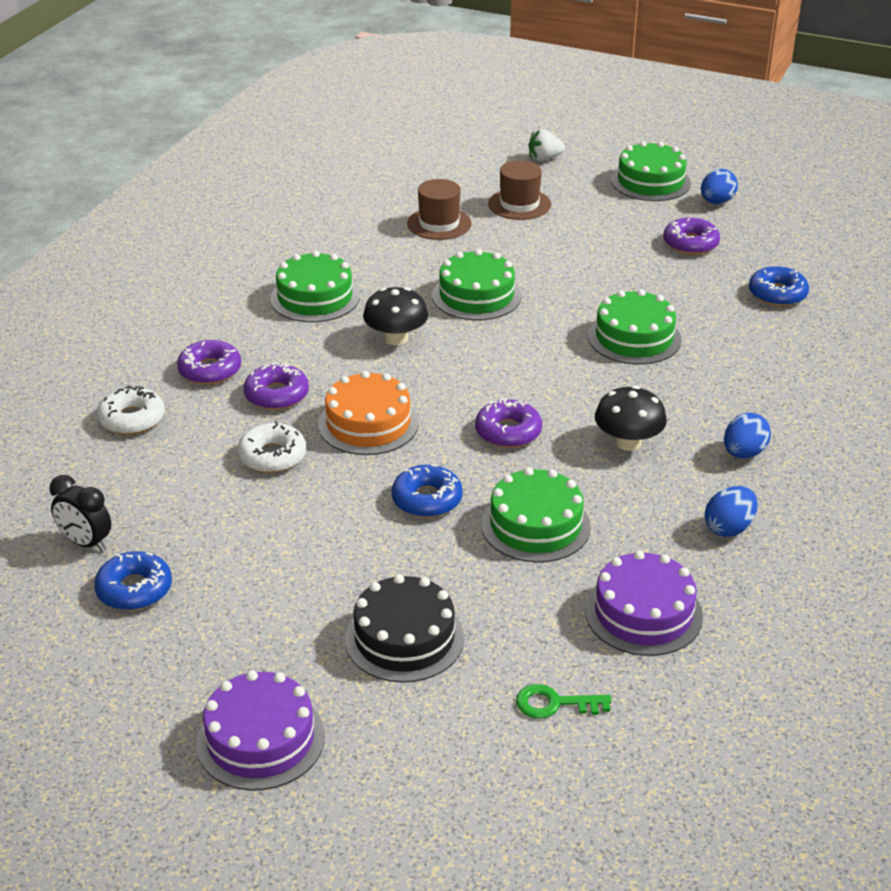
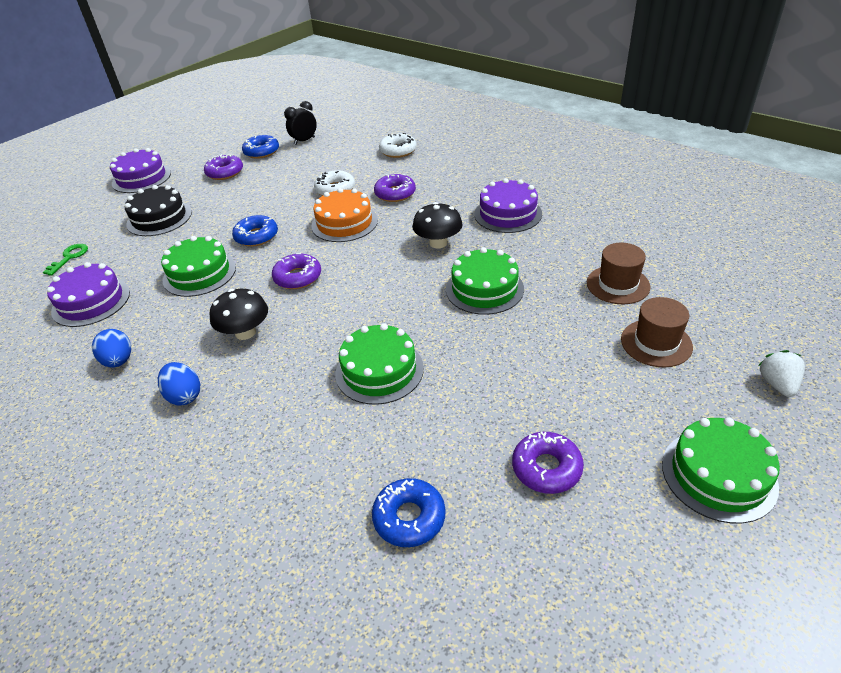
camera: 110 degrees right, 5 degrees up
purple donut [177,340,241,385] -> purple donut moved to [204,154,243,180]
green cake [270,251,360,322] -> purple cake [474,178,542,233]
blue egg [701,169,738,204] -> none

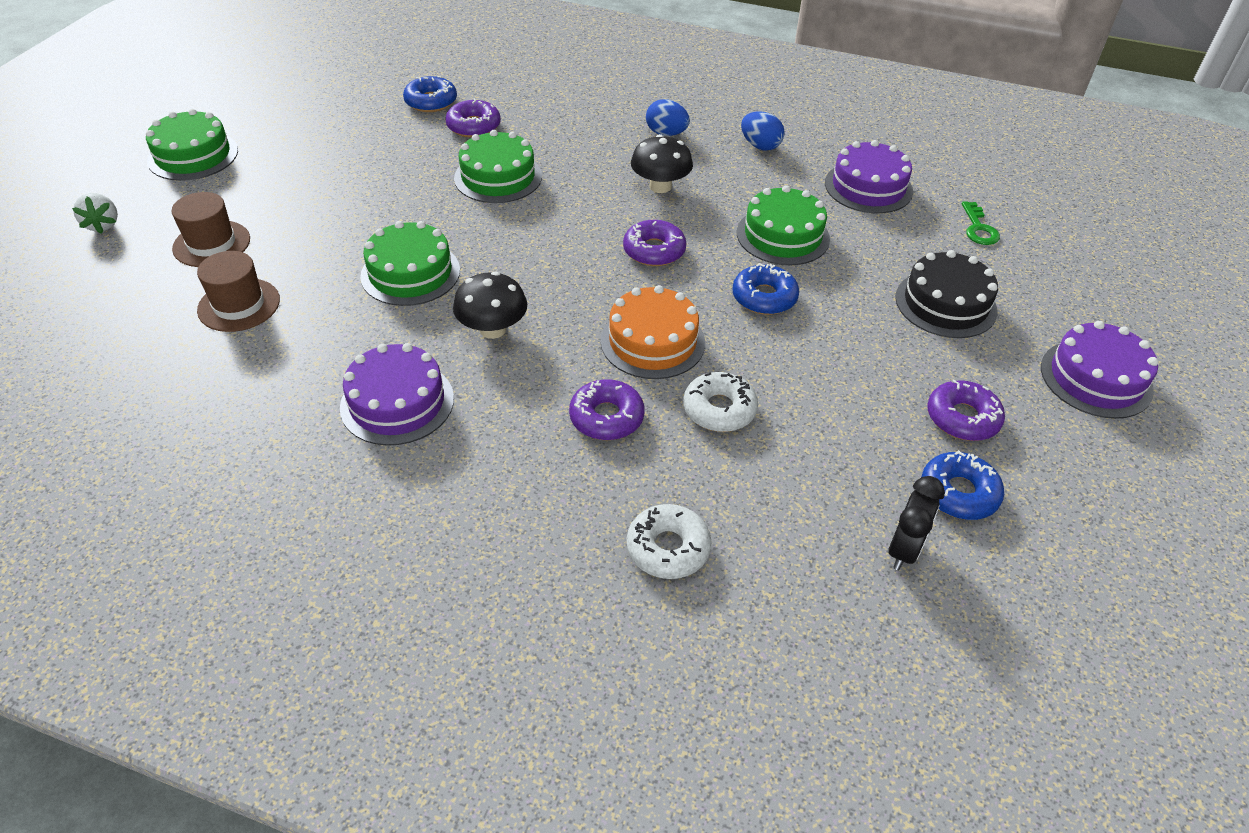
camera: 155 degrees right, 5 degrees up
purple donut [512,432,584,494] -> purple donut moved to [445,98,501,138]

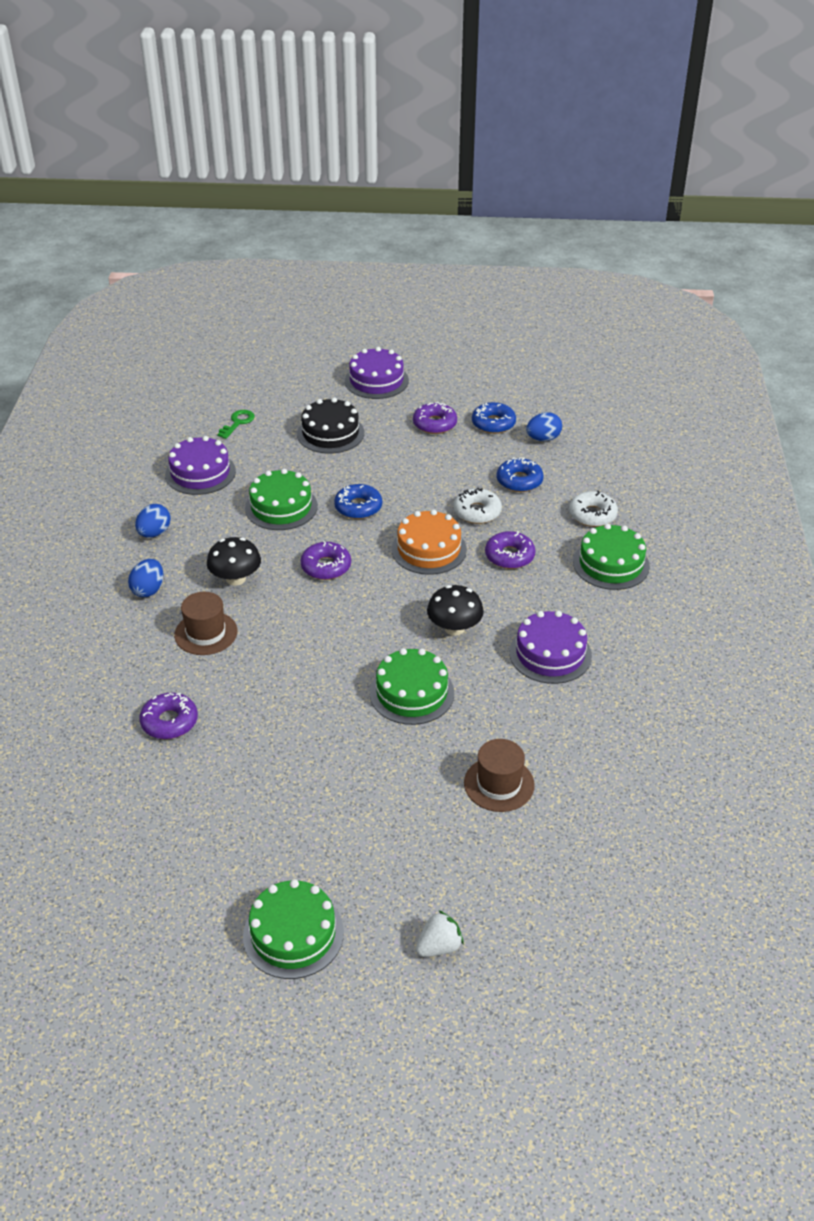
camera: 105 degrees left, 5 degrees down
brown hat [171,192,250,267] -> brown hat moved to [174,592,237,655]
blue donut [403,76,457,112] -> blue donut moved to [496,457,544,492]
green cake [454,130,542,203] -> green cake moved to [573,523,650,590]
black clock [888,476,945,570] -> blue egg [526,412,562,441]
green key [962,201,1000,245] -> green key turned 45 degrees counterclockwise [217,410,255,439]

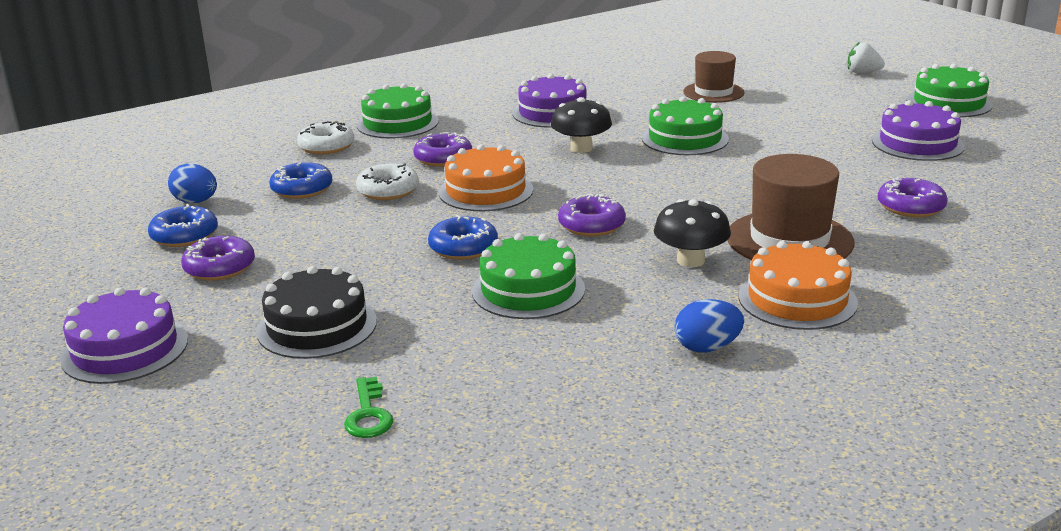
camera: 125 degrees left, 15 degrees down
blue egg [128,559,163,597] -> orange cake [739,241,858,330]
purple cake [165,436,236,495] -> purple cake moved to [872,100,965,161]
brown hat [174,592,237,655] -> brown hat [727,154,854,260], size x1.53
green key [217,410,255,439] -> green key turned 90 degrees counterclockwise [344,377,393,438]

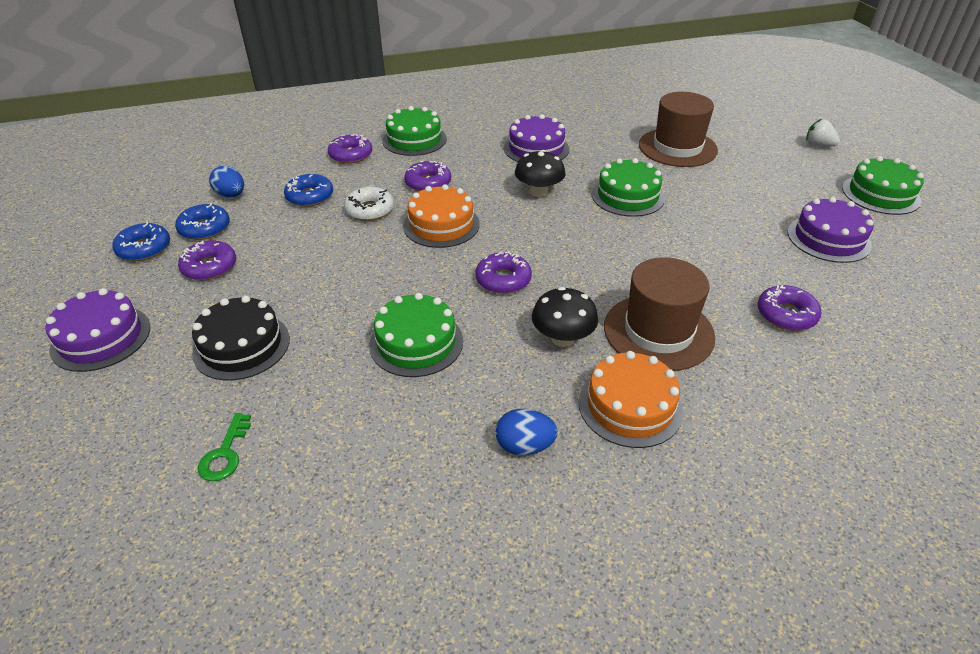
camera: 15 degrees right, 15 degrees up
white donut [297,121,354,155] -> purple donut [328,134,372,164]
blue donut [428,215,498,260] -> blue donut moved to [112,221,170,261]
brown hat [683,51,745,103] -> brown hat [639,92,718,167], size x1.53

